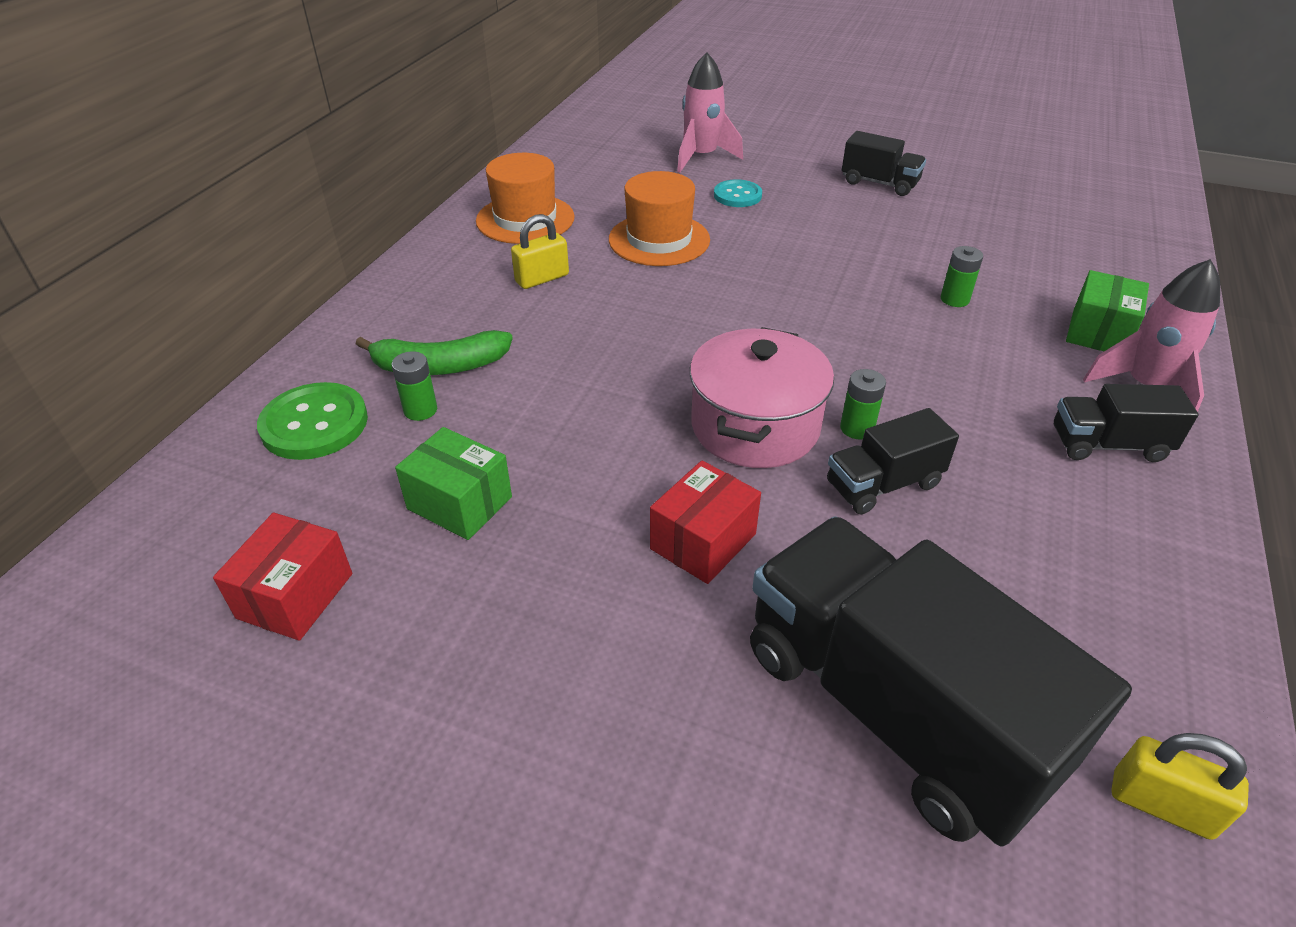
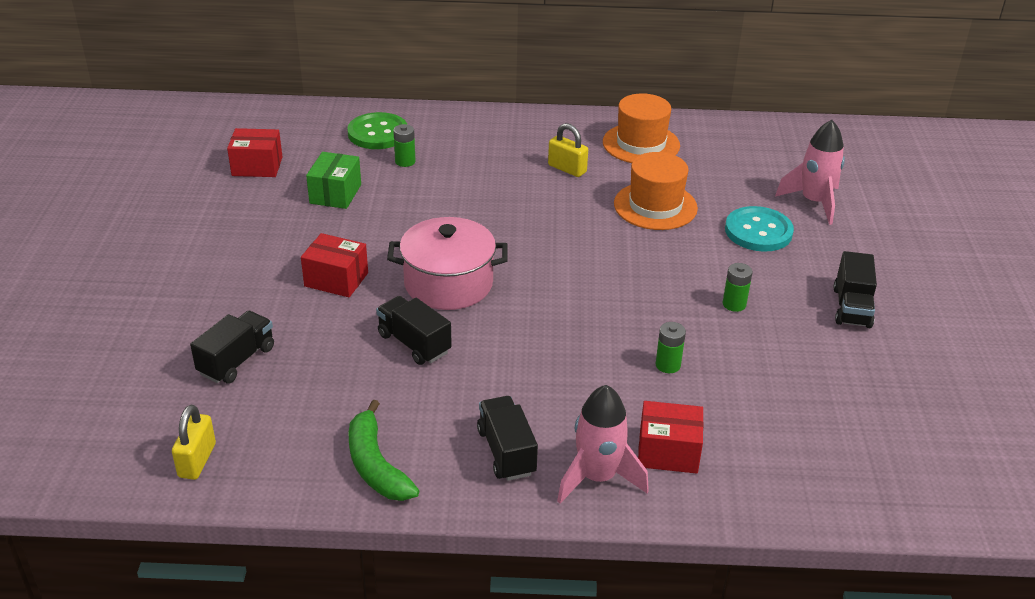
camera: 70 degrees right, 5 degrees down
green banana [356,330,513,375] -> green banana moved to [348,400,420,501]
turquoise button [714,179,762,207] -> turquoise button [725,206,794,252], size x1.53
black truck [750,516,1132,846] -> black truck [190,311,274,384], size x0.47
green battery [840,369,886,440] -> green battery moved to [723,263,753,312]
green box [1066,270,1149,351] -> red box [638,401,704,474]

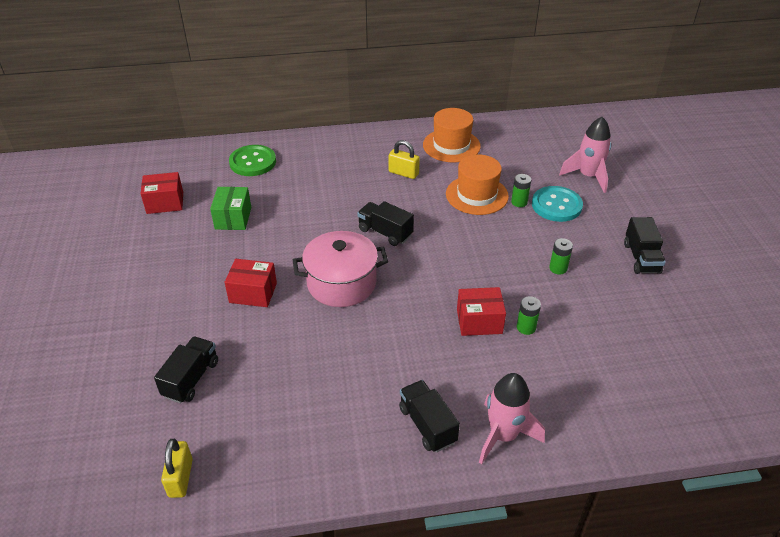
camera: 10 degrees left, 5 degrees up
green banana [348,400,420,501] -> none
black truck [376,296,452,365] -> black truck moved to [357,201,414,246]
green battery [393,124,416,167] -> green battery moved to [511,174,531,207]
red box [638,401,704,474] -> red box moved to [457,287,506,336]

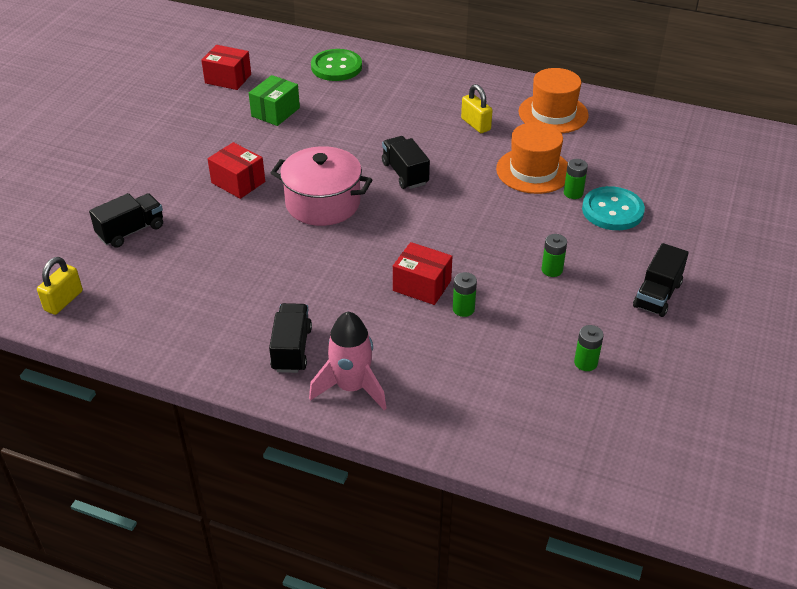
camera: 30 degrees right, 0 degrees up
pink rocket [559,117,611,193] -> none
none -> green battery [574,325,604,371]

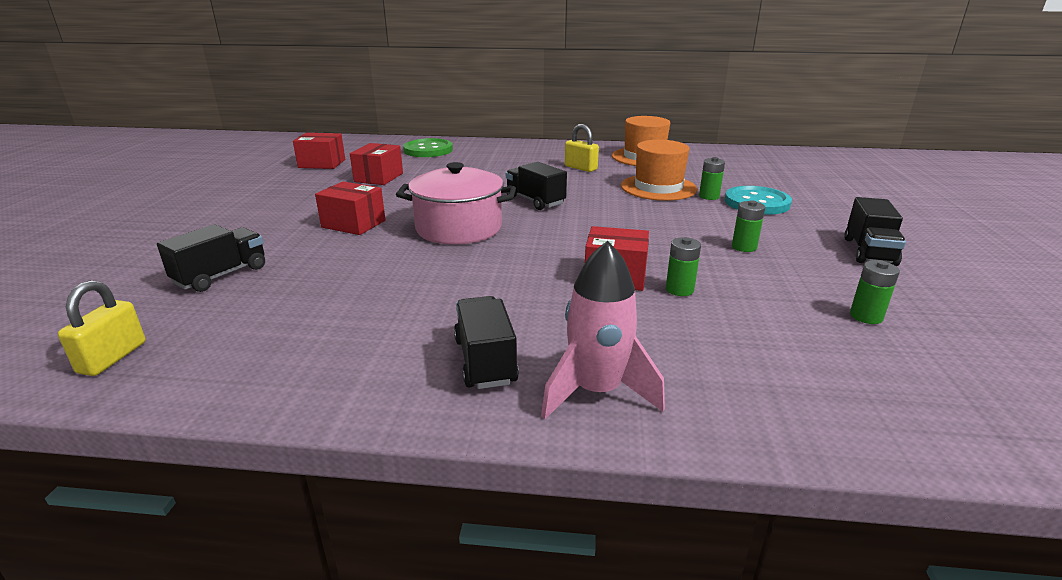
camera: 15 degrees left, 15 degrees down
green box [249,75,300,126] -> red box [350,143,403,185]

